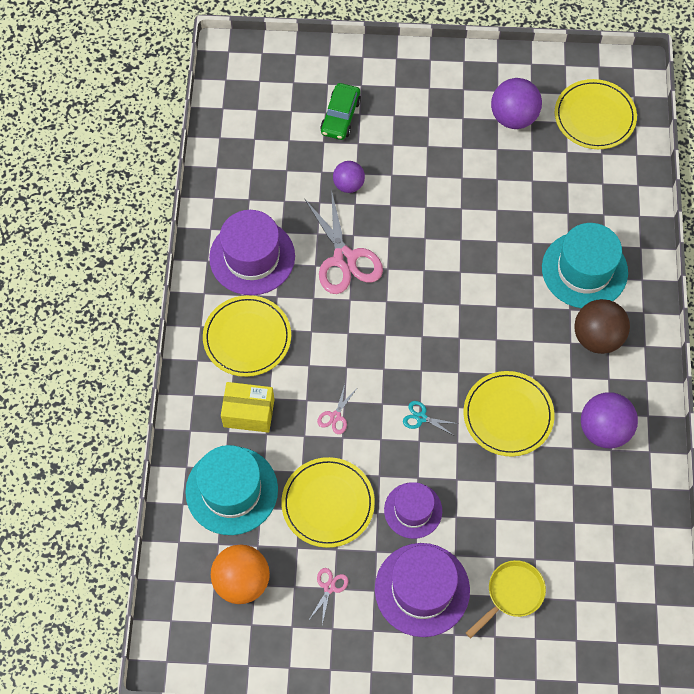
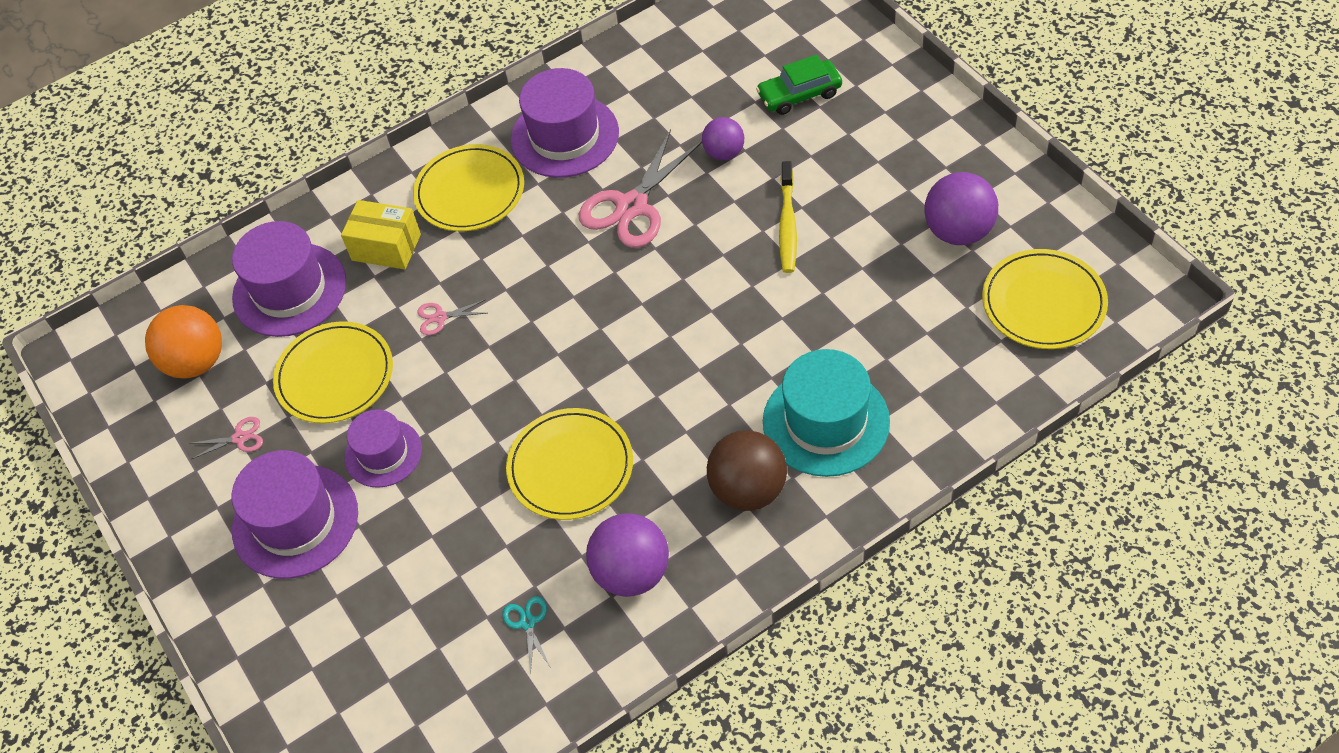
camera: 60 degrees right, 10 degrees down
turquoise hat [185,445,278,535] -> purple hat [232,221,346,337]
yellow box [221,382,274,433] -> yellow box turned 45 degrees counterclockwise [341,200,421,270]
turquoise scissors [403,401,459,435] -> turquoise scissors moved to [502,596,551,674]
yellow pan [466,560,546,638] -> none
none -> yellow toothbrush [779,161,797,273]

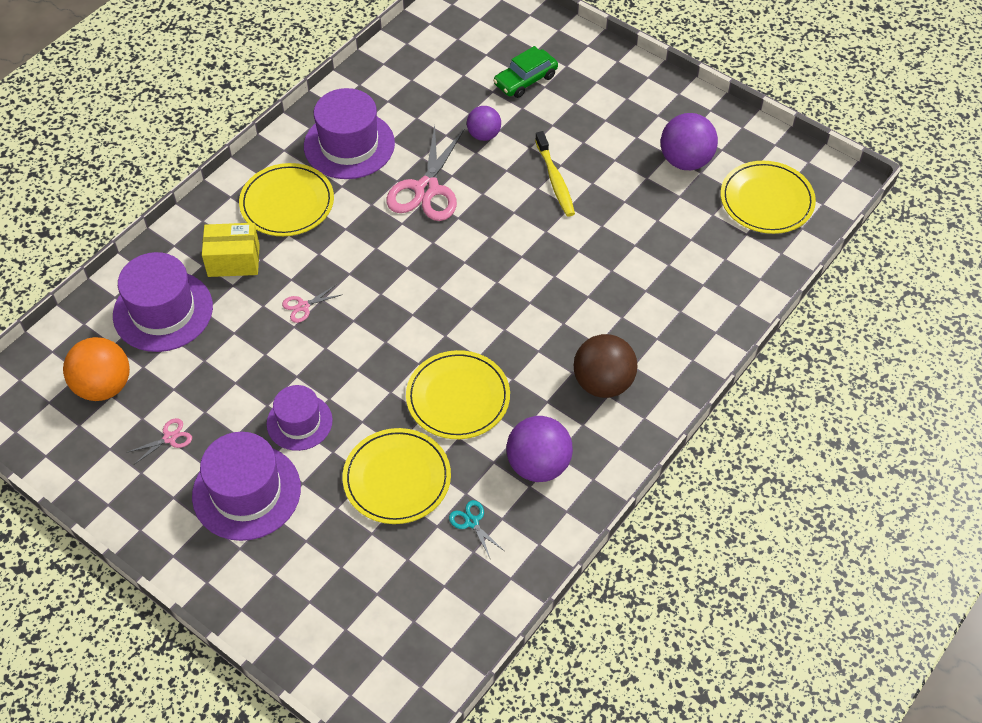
camera: 25 degrees left, 0 degrees up
yellow plate [273,321,393,423] -> yellow plate moved to [343,428,451,524]
turquoise hat [763,349,890,477] -> none

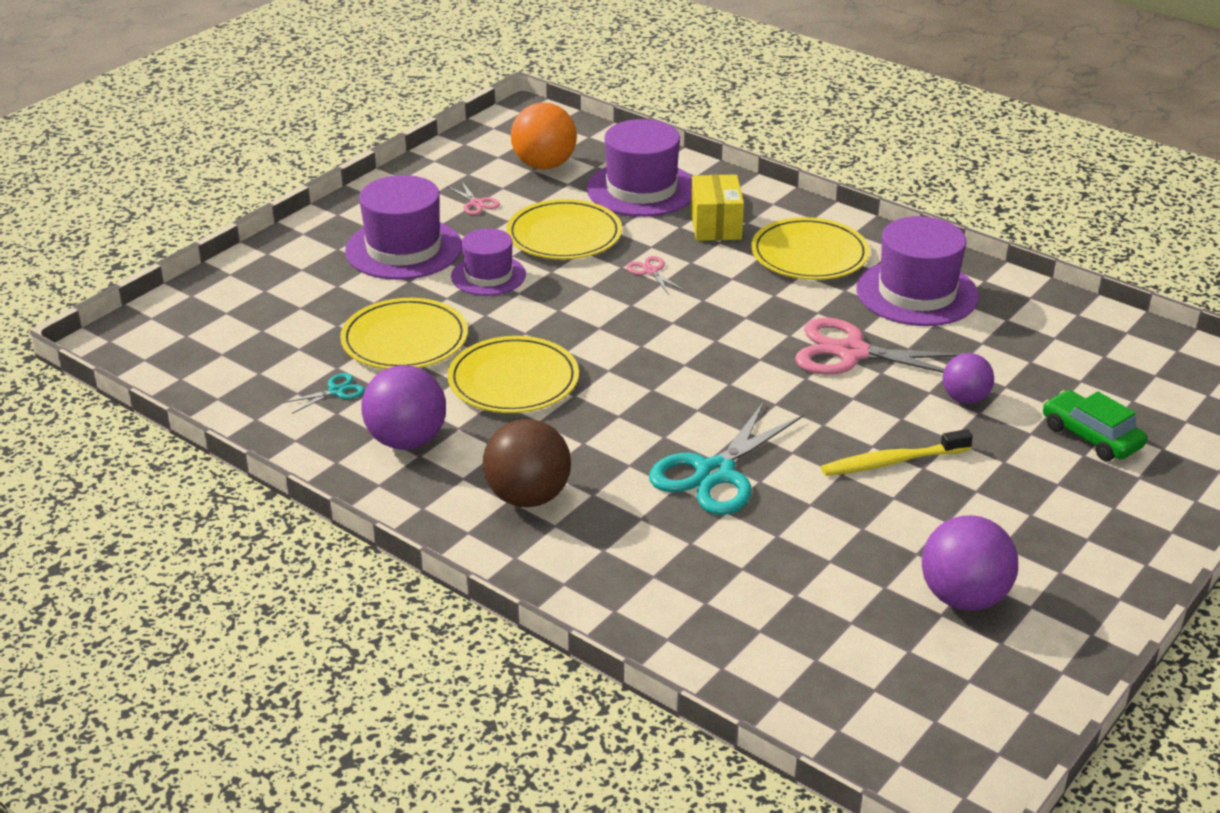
camera: 90 degrees right, 20 degrees down
yellow plate [721,161,816,234] -> yellow plate moved to [506,199,622,259]
none -> turquoise scissors [649,401,803,515]

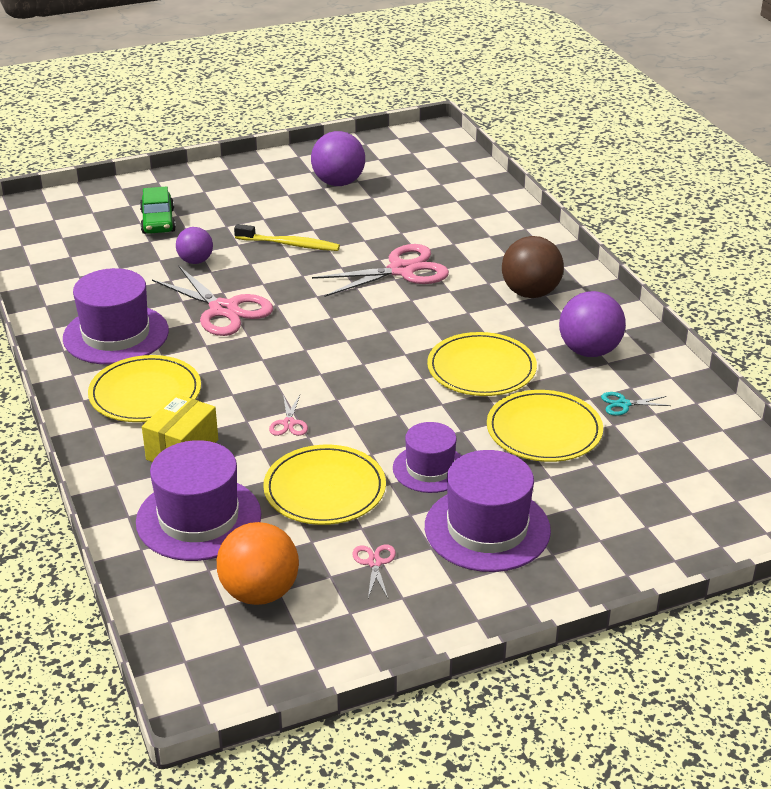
camera: 150 degrees left, 0 degrees up
turquoise scissors [649,401,803,515] -> pink scissors [312,244,449,297]

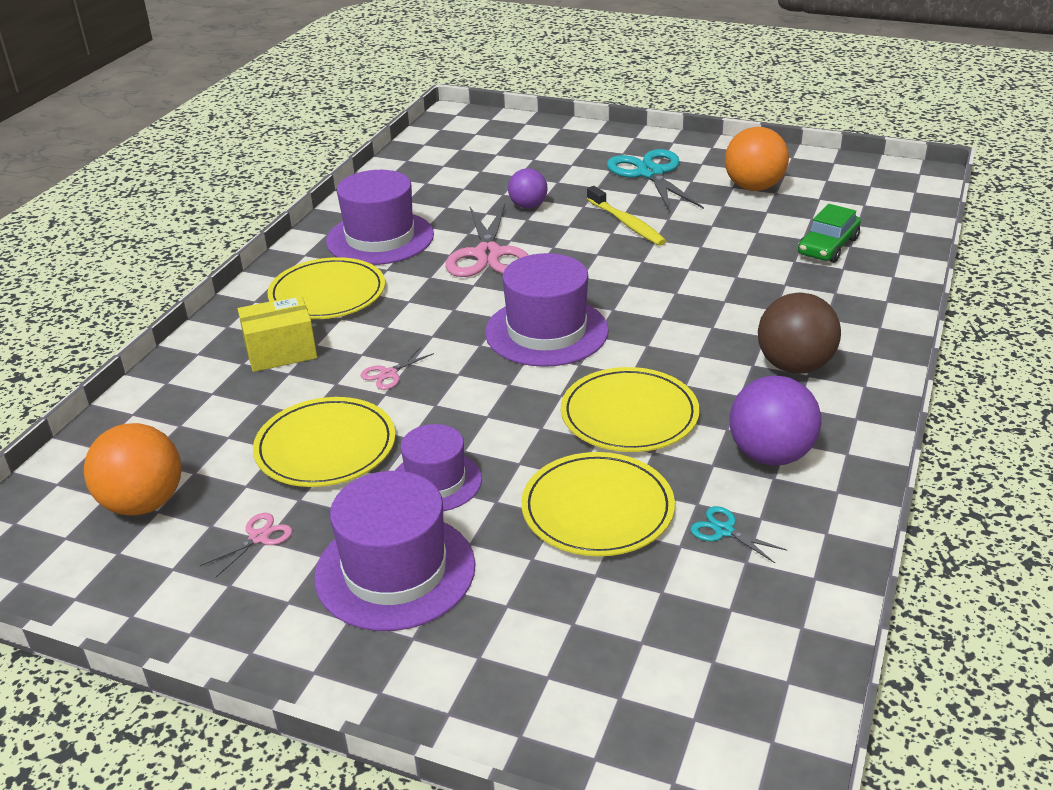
camera: 45 degrees right, 0 degrees up
purple hat [136,440,261,561] -> purple hat moved to [485,253,609,367]
green car [140,186,176,234] -> green car moved to [798,204,861,263]
purple ball [311,131,365,186] -> orange ball [725,127,789,191]
pink scissors [312,244,449,297] -> none
none -> turquoise scissors [607,149,704,212]

